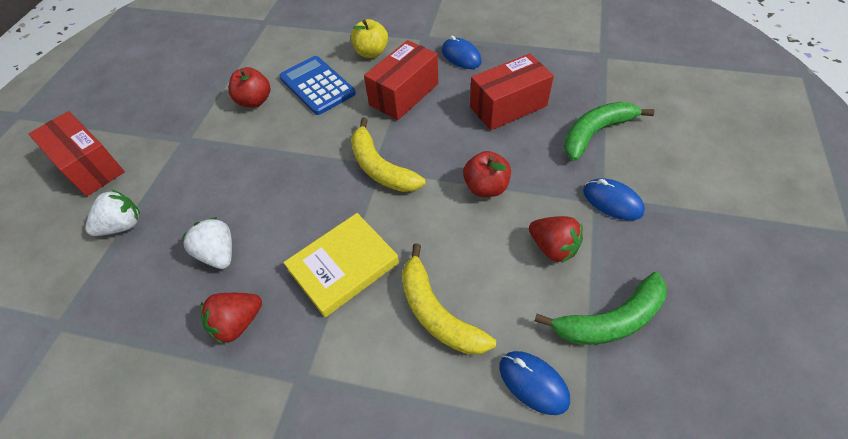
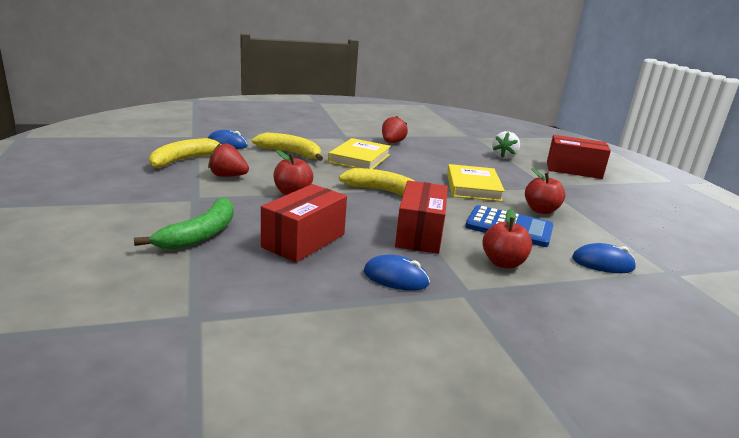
camera: 145 degrees right, 30 degrees down
white strawberry [182,217,232,269] -> none
yellow apple [351,19,388,58] -> red apple [482,209,532,268]
green banana [535,272,667,345] -> yellow banana [149,138,233,168]
blue mouse [583,178,645,220] -> blue mouse moved to [572,243,636,273]
none -> yellow book [447,164,505,202]

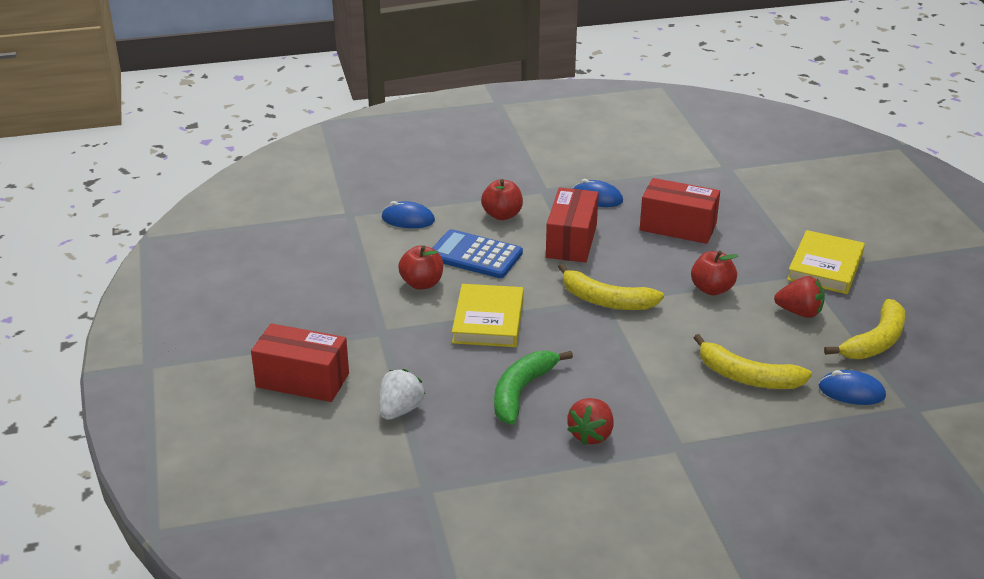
camera: 175 degrees left, 10 degrees up
green banana [134,197,234,250] -> green banana moved to [494,351,573,425]
red box [261,184,347,262] -> red box turned 75 degrees clockwise [640,178,720,244]
yellow book [328,138,391,169] -> yellow book moved to [787,230,865,294]

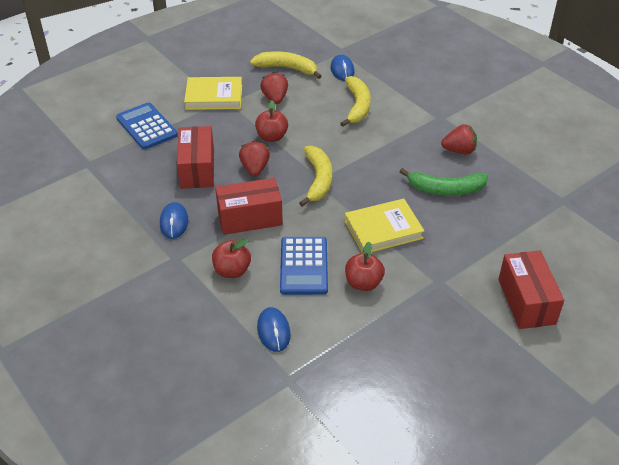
camera: 115 degrees left, 10 degrees up
white strawberry [379,369,425,420] -> none
none -> blue calculator [116,102,178,150]
none -> red strawberry [239,141,270,176]

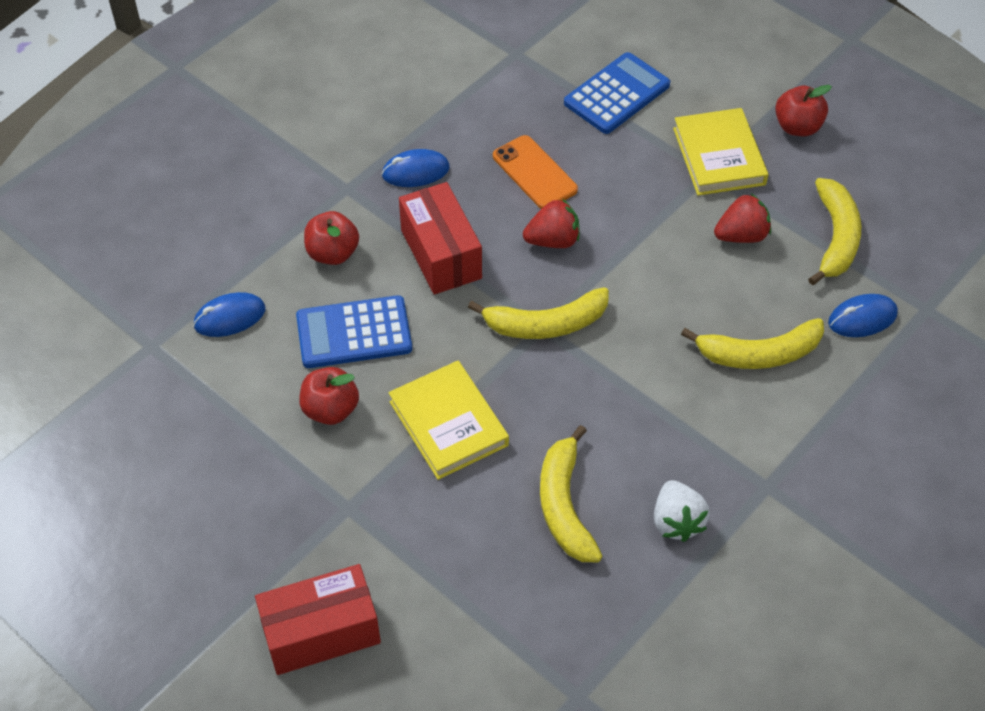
camera: 80 degrees right, 10 degrees up
red box [177,126,214,189] -> orange phone [493,135,578,209]
red apple [255,100,288,142] -> red apple moved to [775,85,832,136]
green banana [400,168,488,196] -> yellow banana [540,425,602,562]
red strawberry [441,124,477,154] -> white strawberry [654,480,710,542]

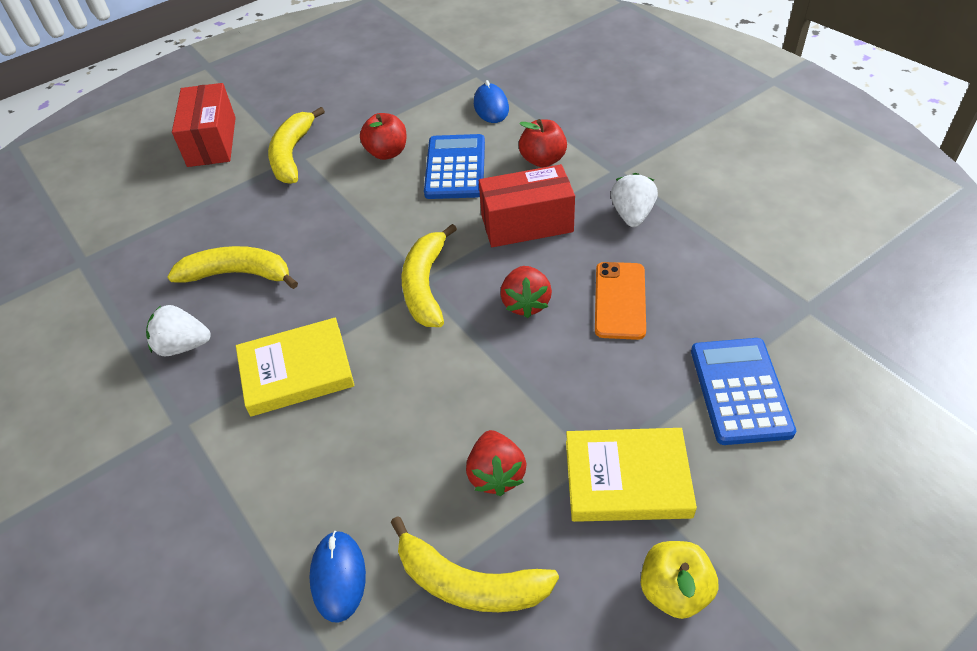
camera: 105 degrees right, 5 degrees down
blue mouse [382,149,450,187] -> white strawberry [611,173,658,227]
yellow book [389,361,509,480] -> yellow book moved to [236,318,355,416]
orange phone [493,135,578,209] -> orange phone turned 60 degrees counterclockwise [595,262,646,340]
blue calculator [564,52,670,134] -> blue calculator turned 150 degrees counterclockwise [691,338,796,445]
yellow banana [681,318,824,369] -> yellow banana moved to [268,107,325,184]
red apple [775,85,832,136] -> yellow apple [641,541,718,619]

